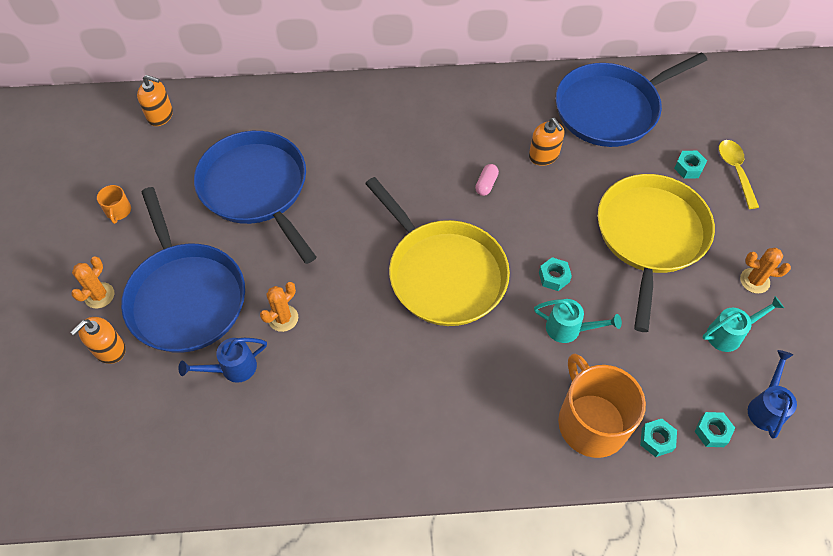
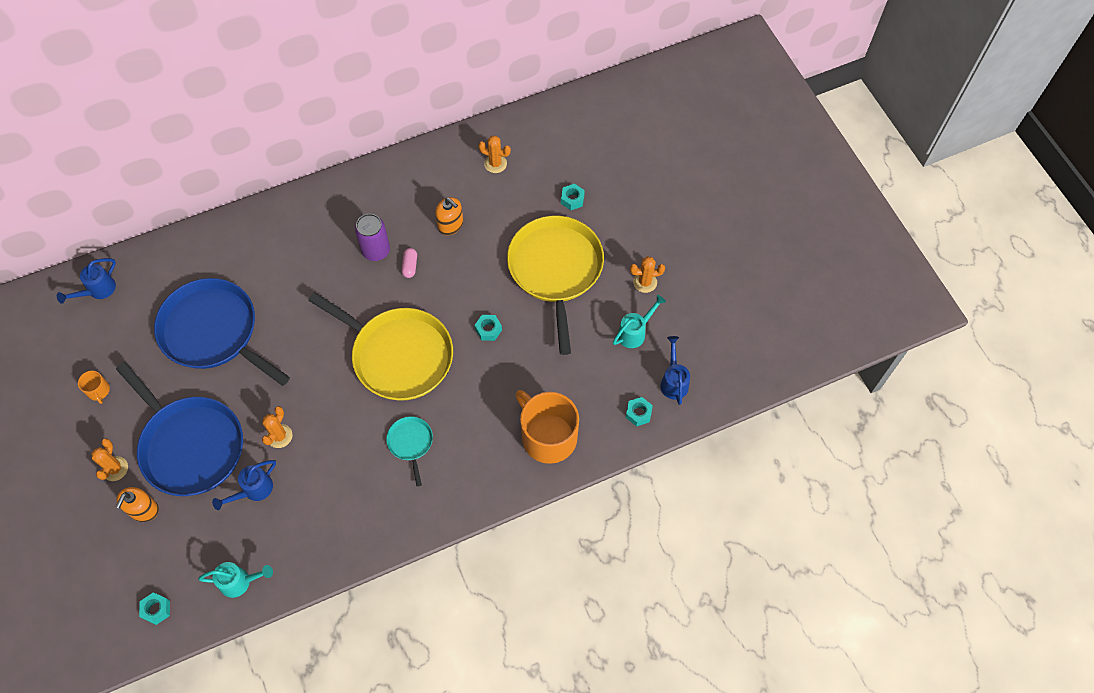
camera: 20 degrees left, 5 degrees up
orange soap dispenser [137,75,173,126] -> blue watering can [57,258,116,304]
turquoise watering can [534,299,622,343] -> turquoise watering can moved to [198,562,273,598]
blue pan [556,53,707,147] -> orange cactus [478,136,511,173]
turquoise nut [640,419,677,457] -> turquoise nut moved to [139,592,170,625]
yellow spoon [719,140,759,209] -> none
none -> purple can [355,214,390,261]
none -> turquoise pan [386,417,433,487]

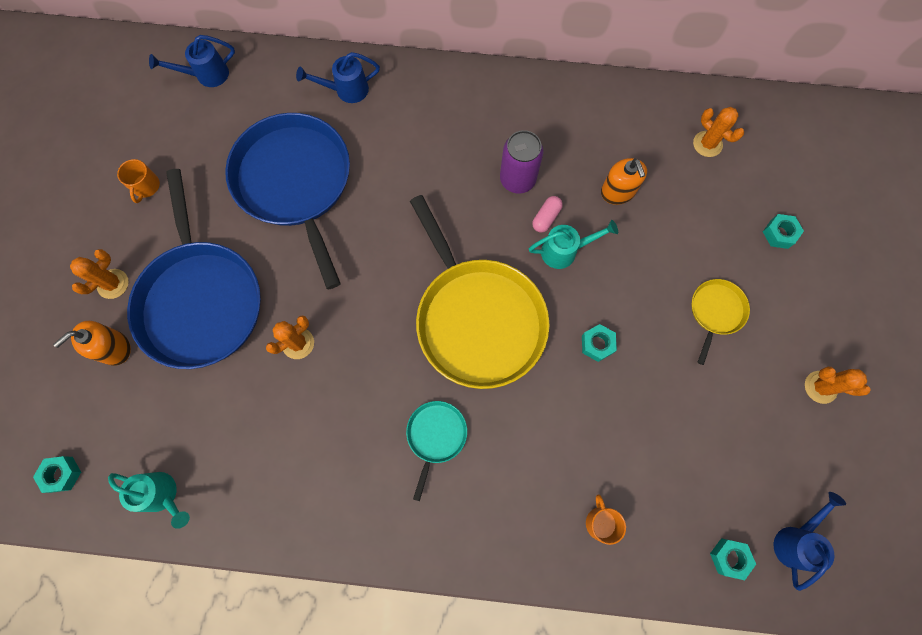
camera: 30 degrees right, 10 degrees up
blue watering can [212,460,276,510] -> blue watering can moved to [296,52,380,103]
yellow pan [507,216,604,355] -> yellow pan [692,279,750,365], size x0.45
orange mug [516,390,579,464] -> orange mug [586,494,626,545], size x0.43
turquoise watering can [613,295,666,348] -> turquoise watering can moved to [529,220,618,269]

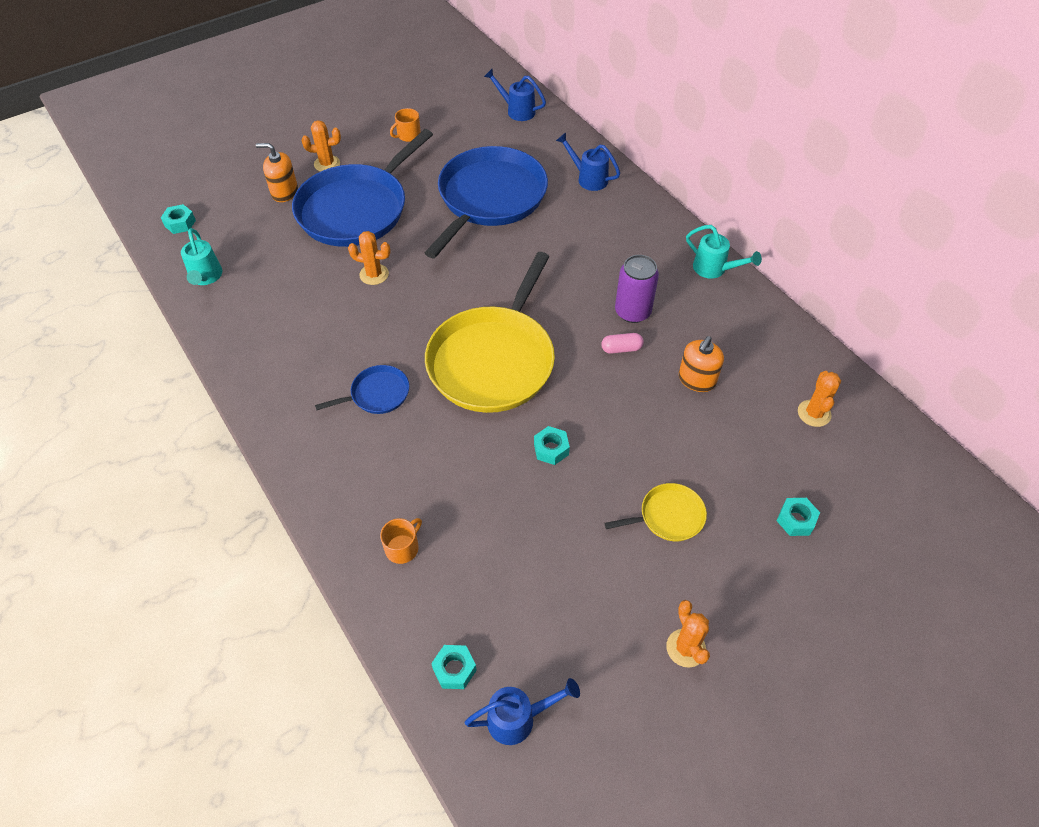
camera: 50 degrees right, 20 degrees down
turquoise pan [406,401,467,501] -> blue pan [315,365,409,414]
turquoise watering can [529,220,618,269] -> turquoise watering can moved to [686,225,762,279]

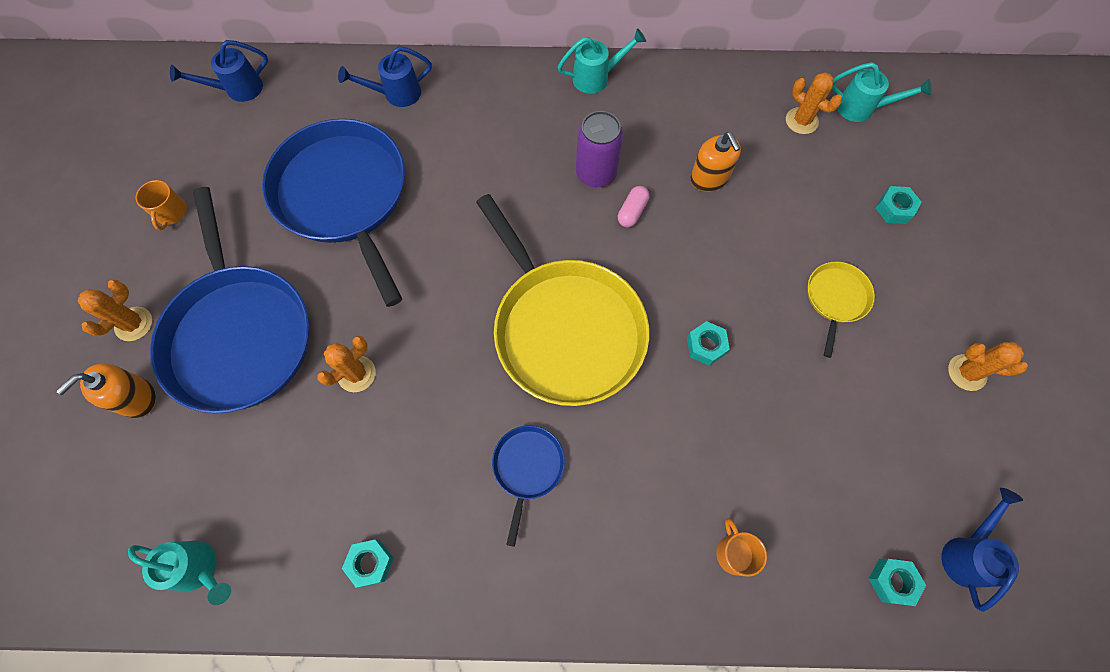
camera: 55 degrees left, 15 degrees up
turquoise nut [161,204,196,234] -> turquoise nut moved to [342,540,394,588]
none -> turquoise watering can [832,62,931,122]

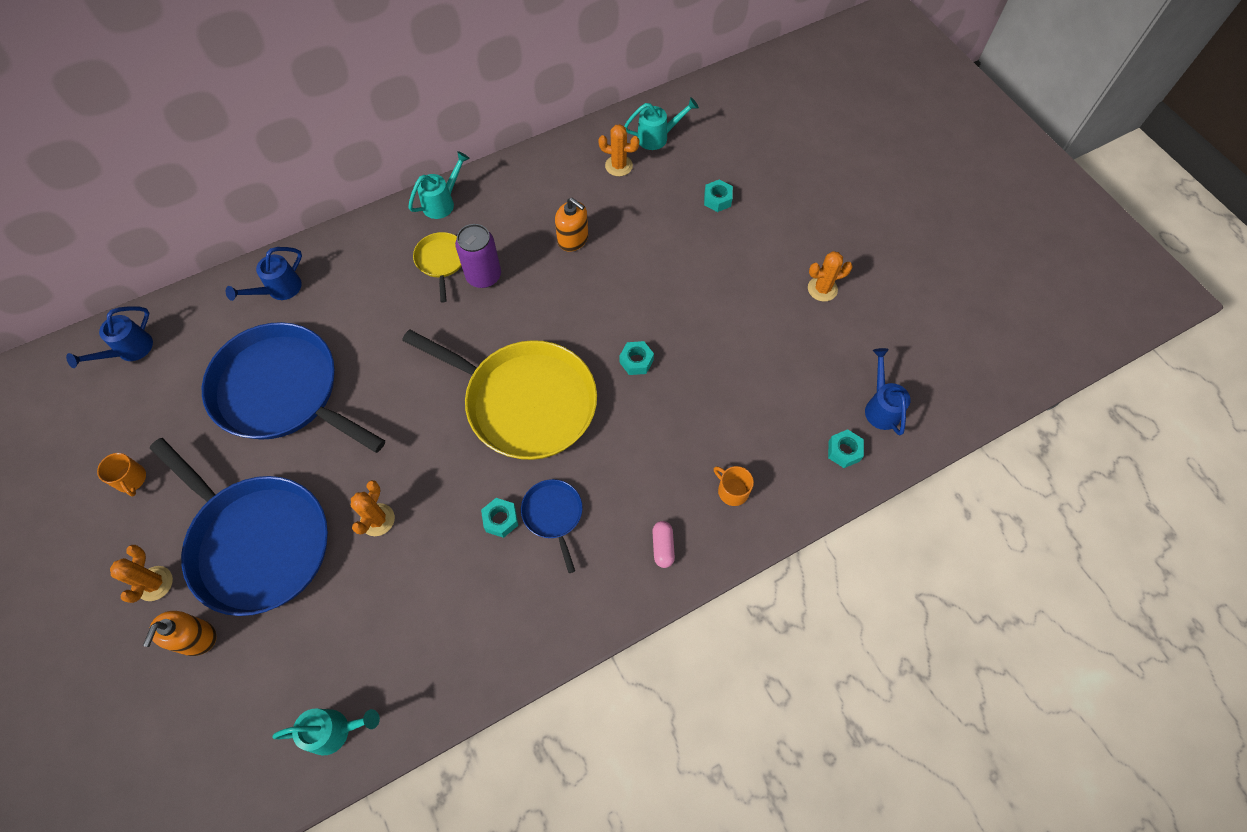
camera: 30 degrees left, 5 degrees down
turquoise nut [342,540,394,588] -> turquoise nut moved to [481,498,518,538]
pink capsule [618,186,650,227] -> pink capsule moved to [652,521,675,568]
yellow pan [807,261,875,358] -> yellow pan moved to [413,232,461,302]

